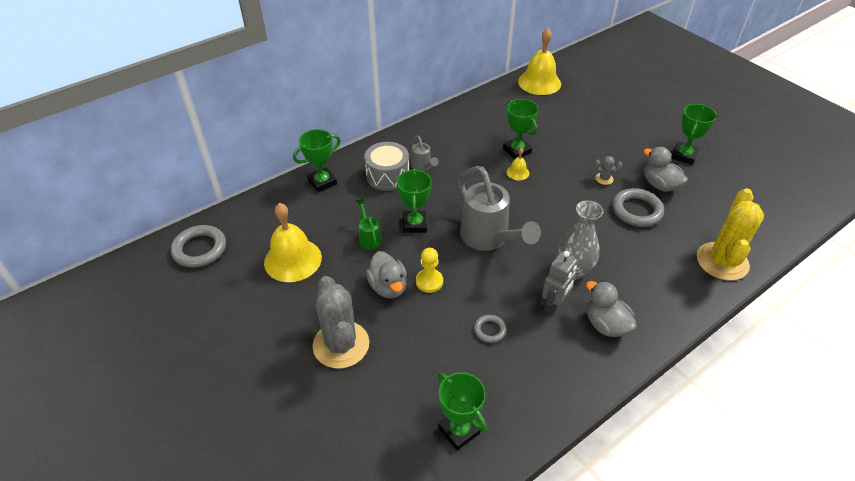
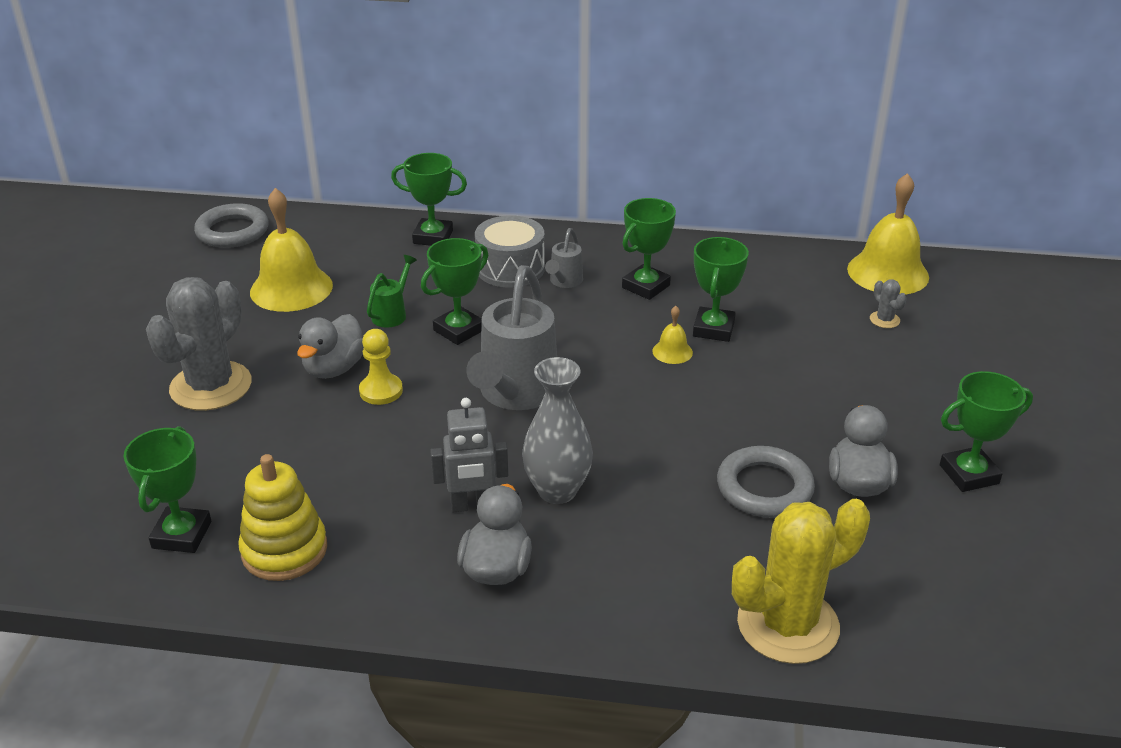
camera: 45 degrees right, 10 degrees down
grey ring [474,315,506,343] -> none
grey cactus [594,156,623,185] -> grey cactus moved to [870,279,907,328]
none -> yellow stacking toy [238,454,327,581]
none -> green trophy [622,198,676,300]

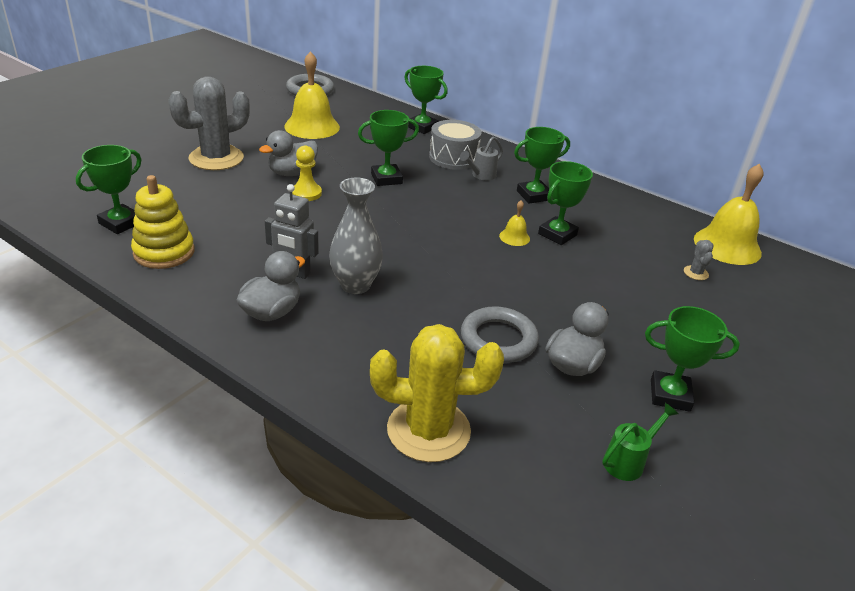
camera: 25 degrees right, 0 degrees up
green watering can [367,255,417,328] -> green watering can moved to [602,403,679,481]
grey watering can [466,265,557,410] -> none

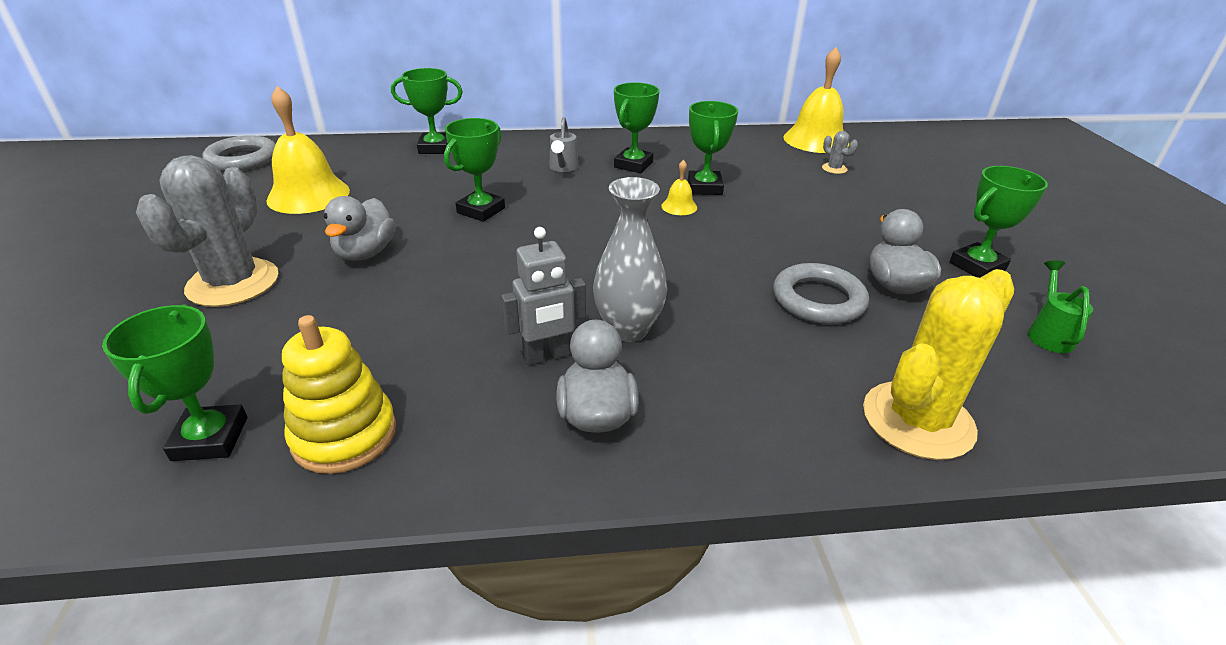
camera: 40 degrees left, 0 degrees up
yellow pawn [292,146,322,201] -> none
grey drum [429,120,481,170] -> none

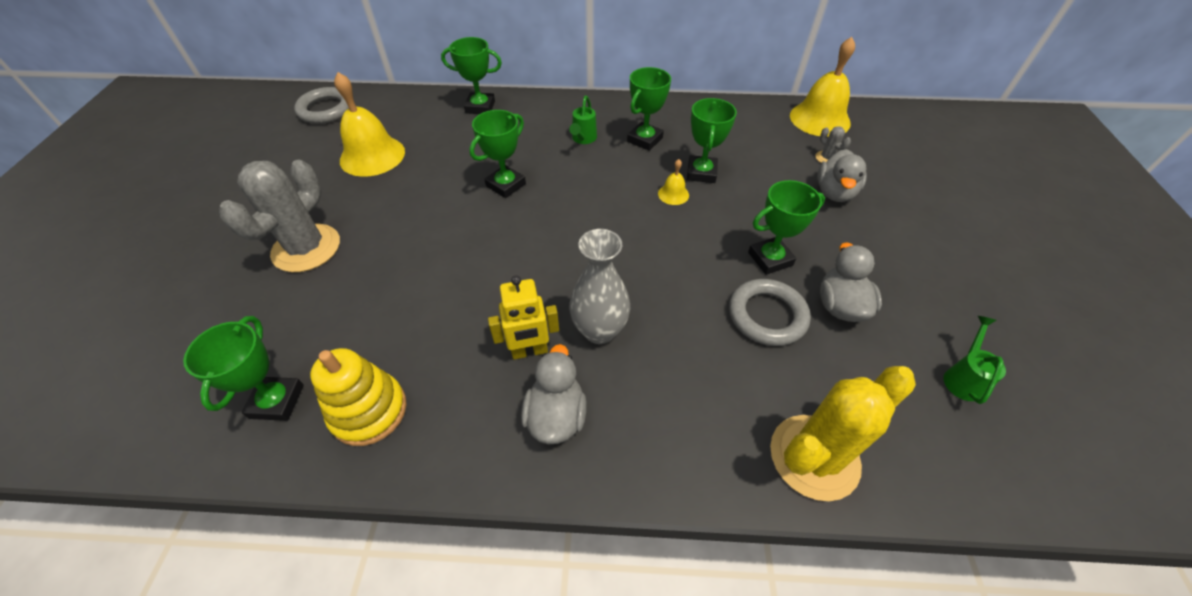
camera: 10 degrees right, 15 degrees up
grey duck [324,196,396,261] -> grey duck moved to [817,149,867,202]
grey robot [502,227,586,365] -> yellow robot [488,275,559,360]
grey watering can [550,117,579,172] -> green watering can [569,96,597,144]
green trophy [949,166,1048,278] -> green trophy moved to [748,180,825,275]

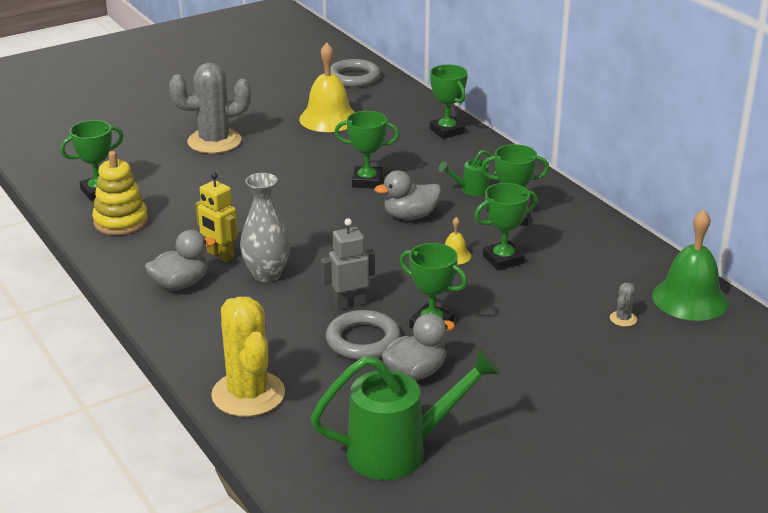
camera: 55 degrees right, 20 degrees down
yellow cactus [770,366,916,501] -> yellow cactus turned 45 degrees clockwise [211,297,285,417]
yellow bell [790,37,855,137] -> green bell [652,209,728,321]
grey duck [817,149,867,202] -> grey duck moved to [374,170,441,220]
green watering can [943,316,1006,404] -> green watering can [310,348,501,480], size x2.11
none -> grey robot [321,218,375,310]

